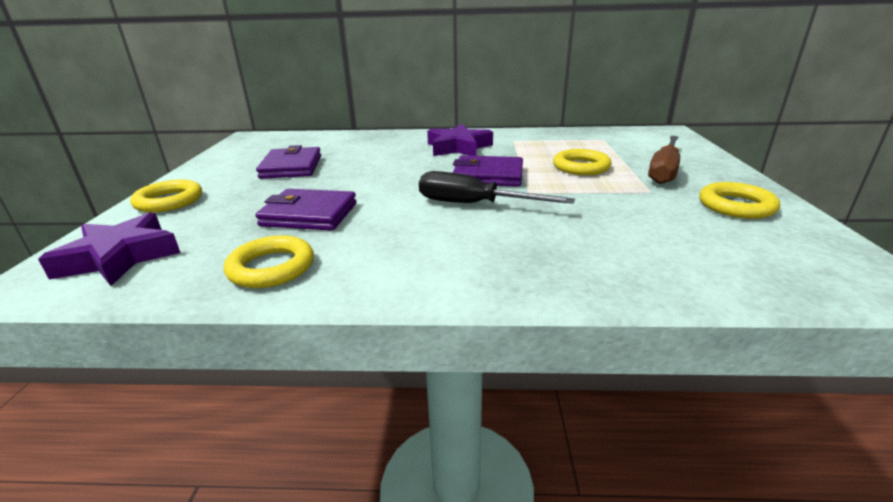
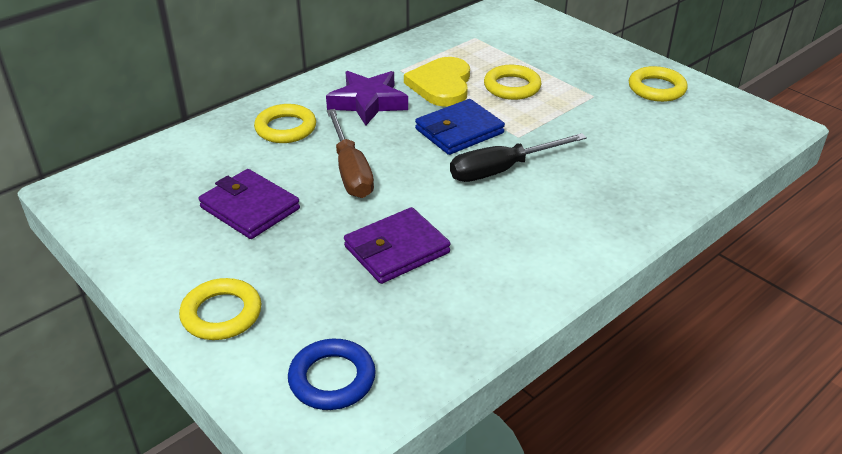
camera: 45 degrees left, 10 degrees up
purple star [38,212,180,286] -> blue ring [288,339,376,410]
yellow ring [224,235,314,288] -> yellow ring moved to [254,104,316,143]
purple wallet [453,155,523,187] -> blue wallet [415,99,505,155]
brown screwdriver [648,136,680,184] -> brown screwdriver moved to [327,109,374,198]
none -> yellow heart [404,57,470,107]

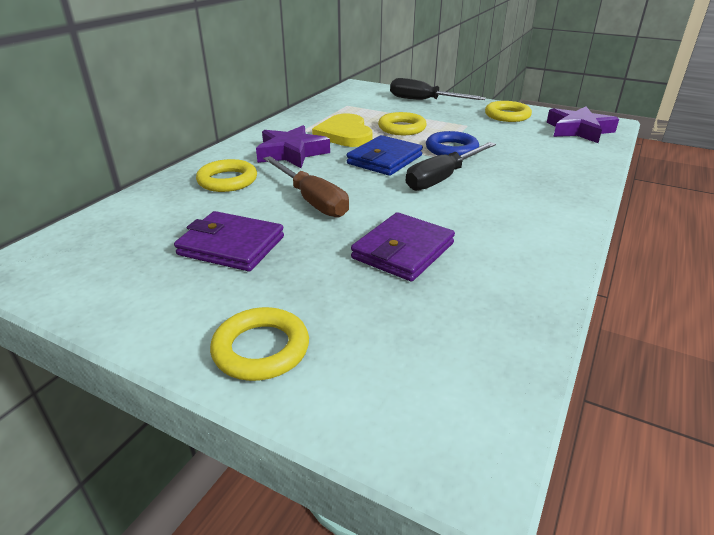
camera: 20 degrees left, 5 degrees down
blue ring [288,339,376,410] -> blue ring moved to [426,131,479,155]
none -> black screwdriver [390,78,486,100]
none -> purple star [547,107,619,143]

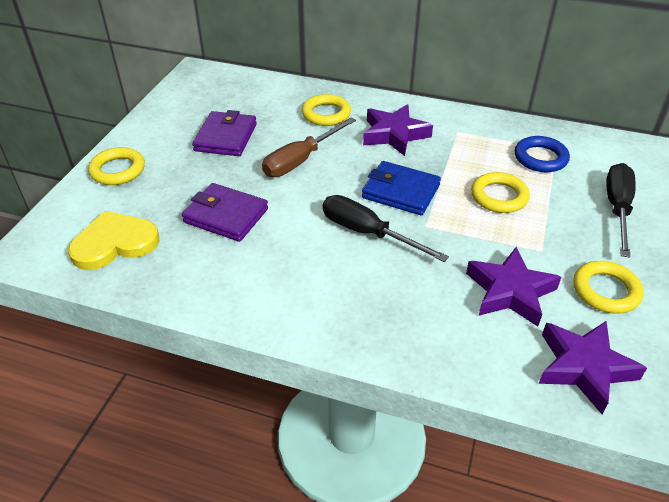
camera: 80 degrees right, 10 degrees up
yellow heart [312,114,373,147] -> yellow heart moved to [68,211,159,270]
blue ring [426,131,479,155] -> blue ring moved to [515,136,570,172]
none -> purple star [466,247,561,326]

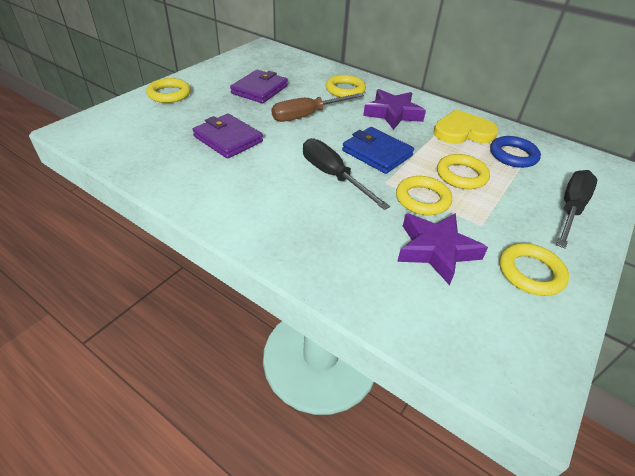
camera: 15 degrees right, 0 degrees up
yellow heart [68,211,159,270] -> yellow heart moved to [433,109,499,144]
purple star [539,321,647,414] -> none
none -> yellow ring [396,176,452,215]

